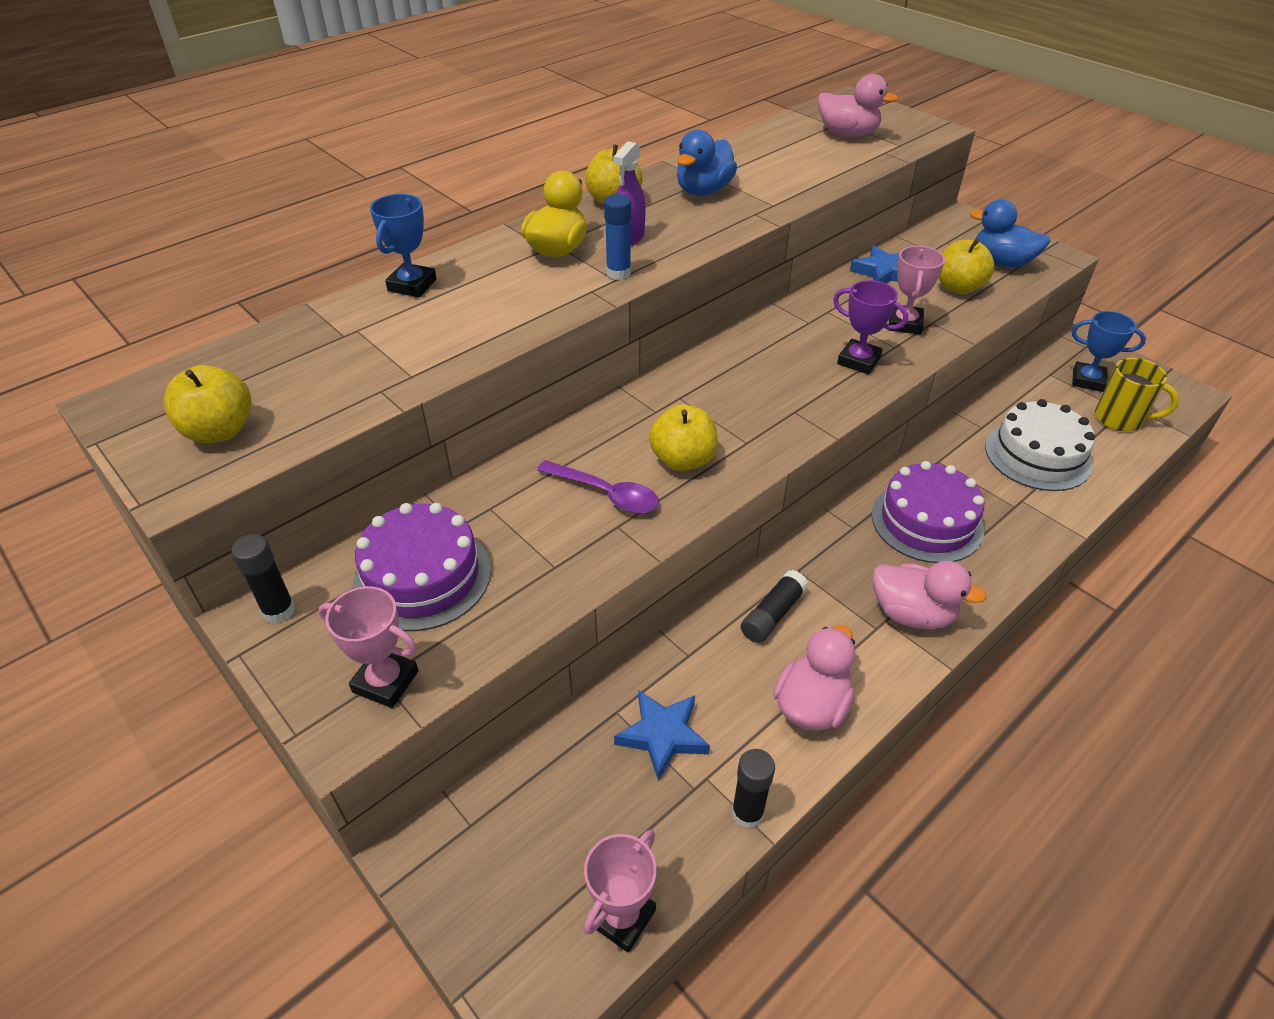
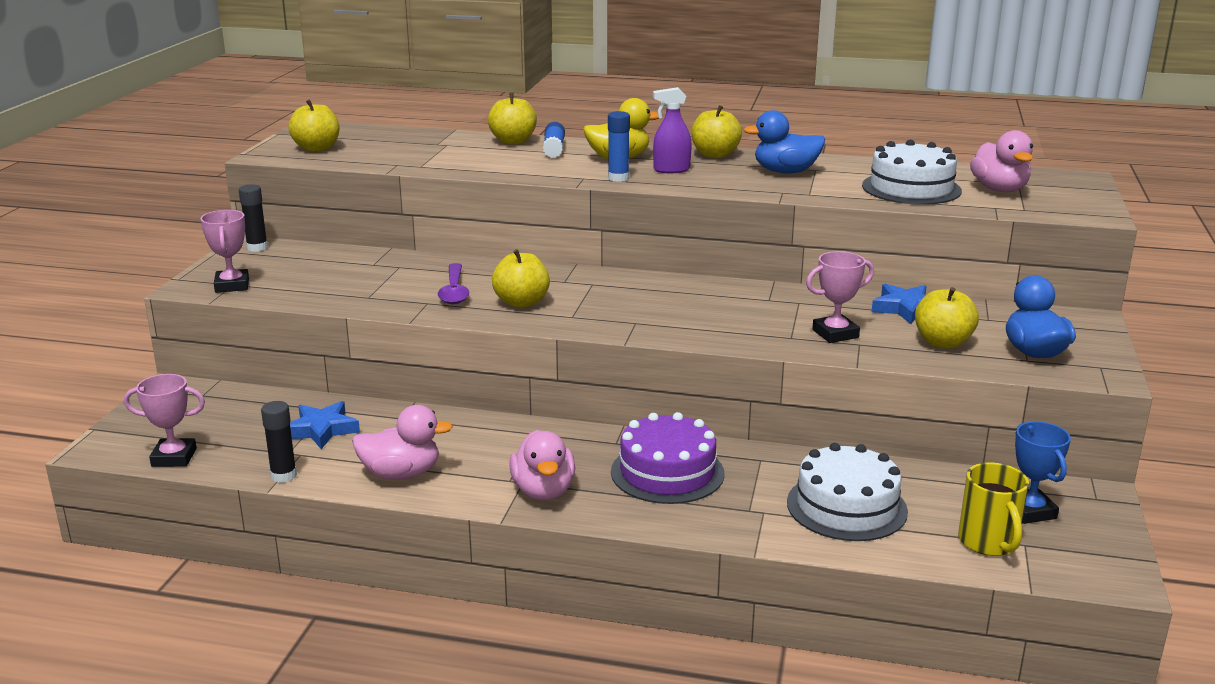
camera: 55 degrees right, 20 degrees down
purple cake [353,503,491,631] -> none
blue trophy [370,194,437,297] -> yellow apple [488,93,537,145]
black glue stick [741,570,809,643] -> none
purple trophy [833,280,908,374] -> none
none -> blue glue stick [543,122,565,158]
none -> white cake [862,140,962,205]

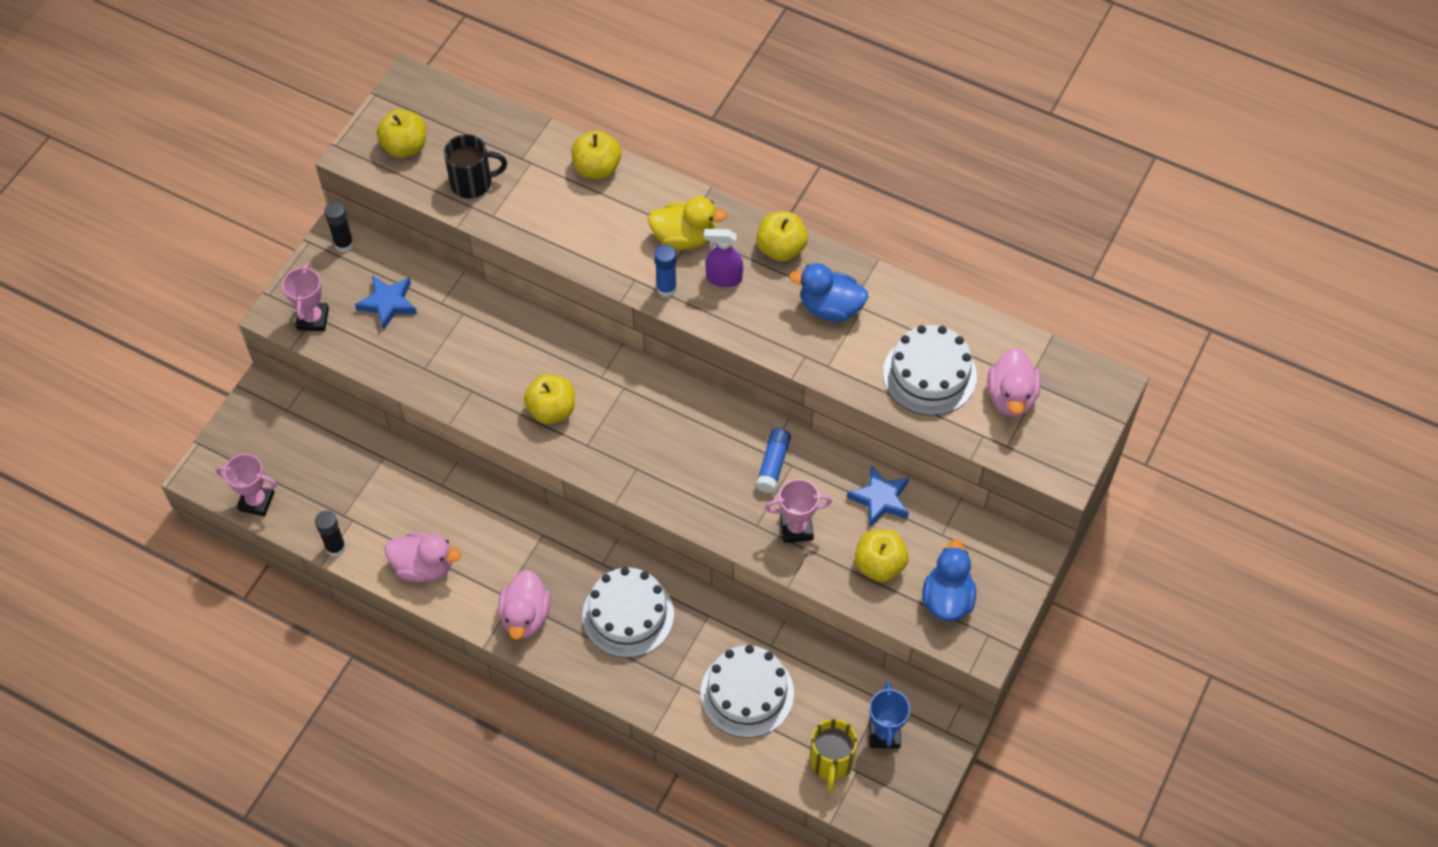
camera: 15 degrees right, 35 degrees up
blue star [290,401,360,449] -> blue star moved to [355,275,417,331]
purple spoon [438,263,469,304] -> none
blue glue stick [543,122,565,158] -> blue glue stick moved to [756,428,791,493]
purple cake [611,412,724,504] -> white cake [582,567,674,658]
none -> black mug [444,134,507,199]

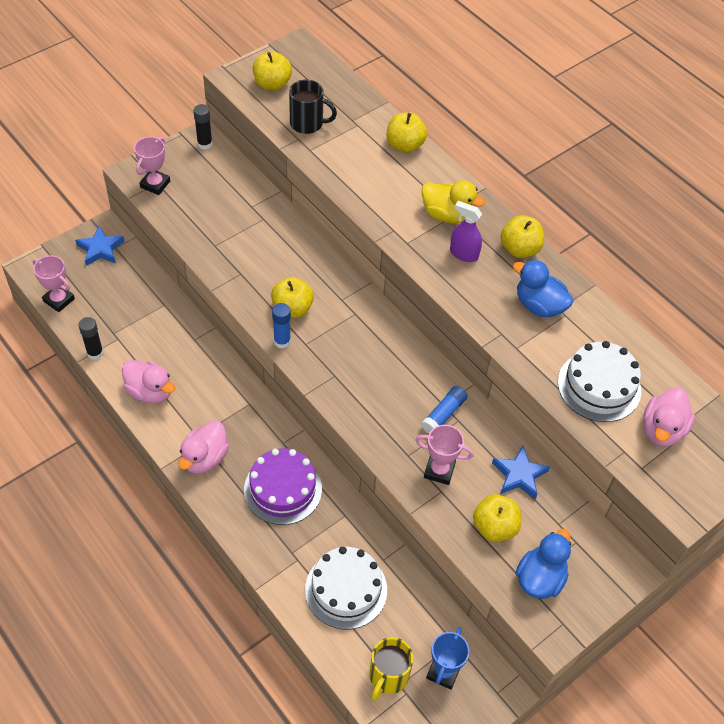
camera: 20 degrees right, 5 degrees down
blue star [355,275,417,331] -> blue star moved to [75,226,124,266]
white cake [582,567,674,658] -> purple cake [244,448,322,525]
blue glue stick [654,245,677,297] -> blue glue stick moved to [272,303,291,349]

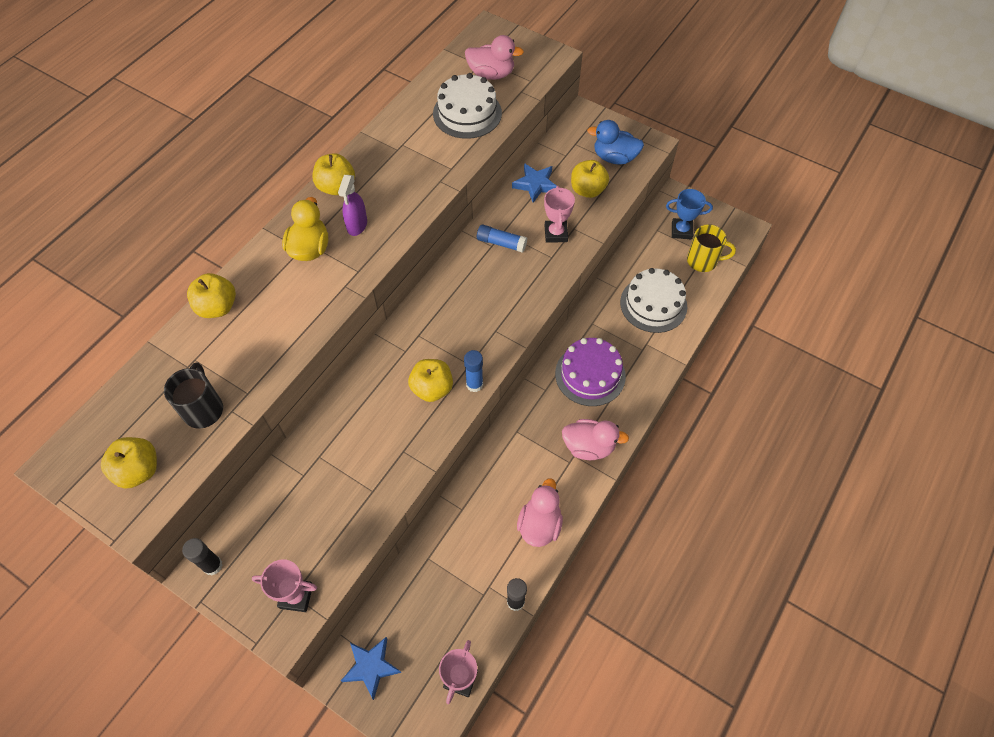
camera: 105 degrees left, 5 degrees up
blue duck [513,260,574,317] -> none

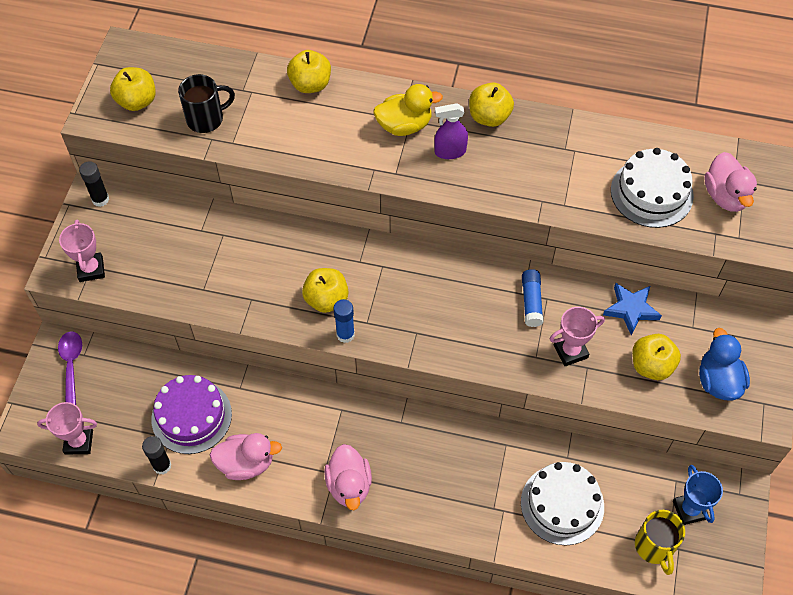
camera: 70 degrees right, 0 degrees up
blue star [341,637,402,700] -> purple spoon [58,331,82,405]
purple cake [555,338,626,406] -> purple cake moved to [151,375,232,454]

